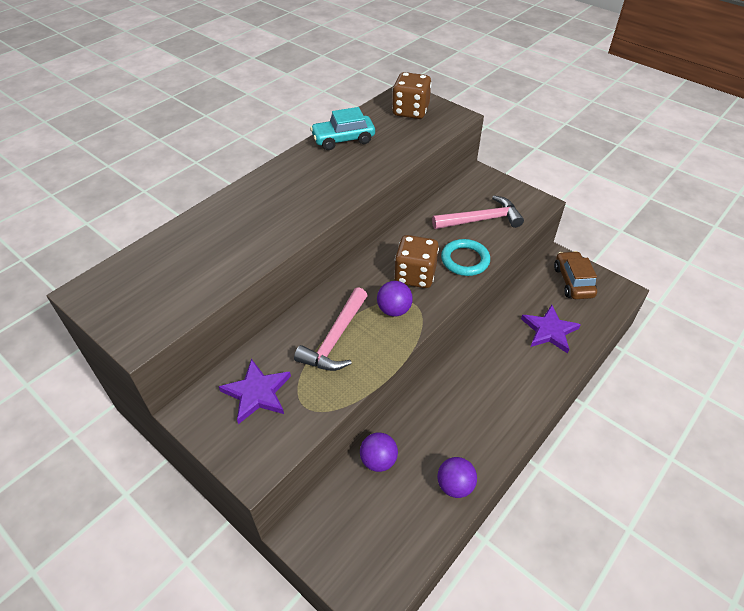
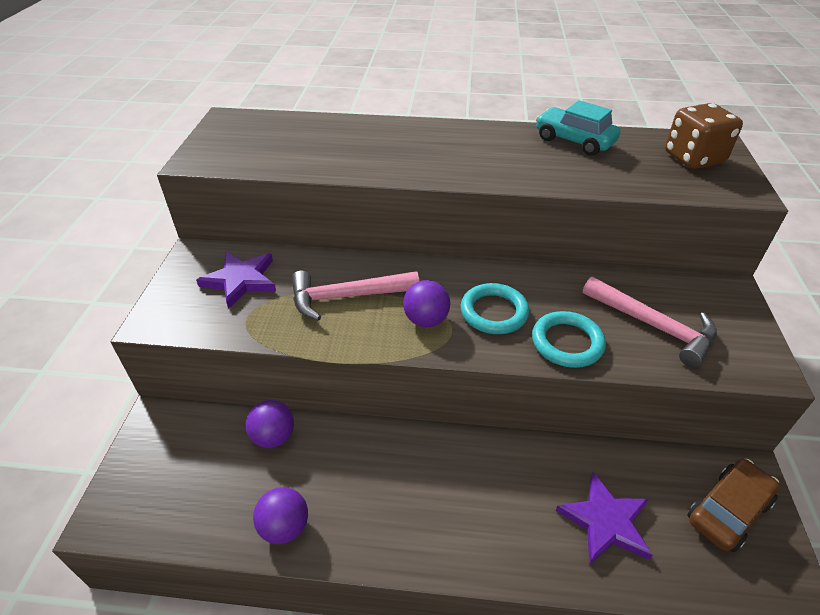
camera: 55 degrees right, 5 degrees down
brown dice [394,235,439,288] -> turquoise ring [461,283,529,334]

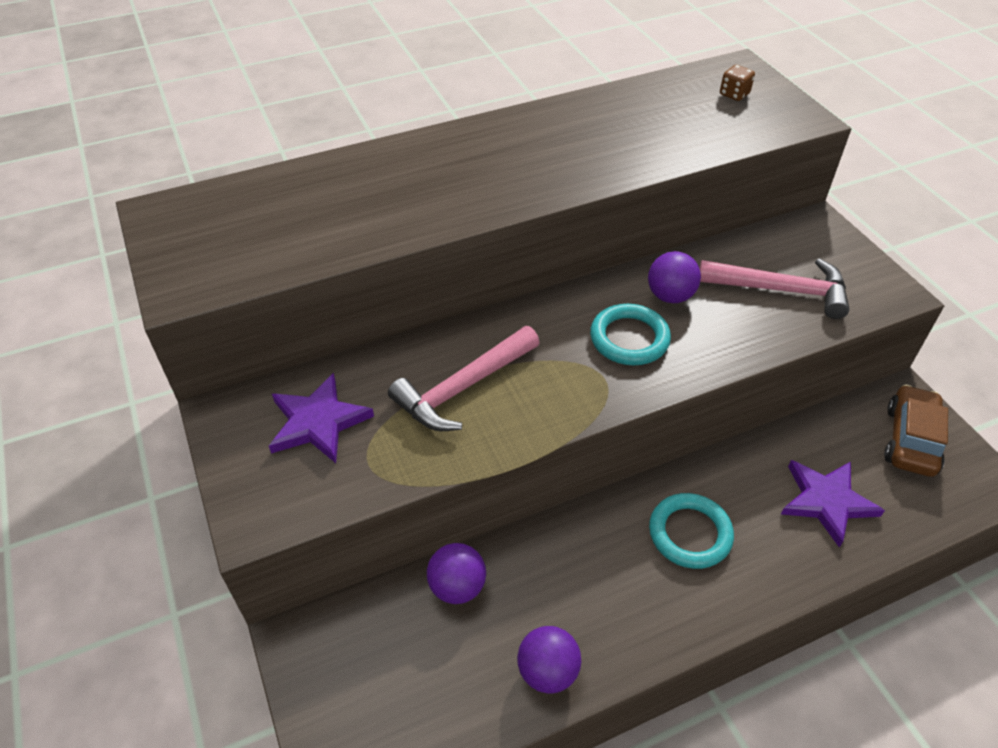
camera: 30 degrees left, 5 degrees up
purple ball [403,280,450,327] -> purple ball moved to [648,251,701,303]
turquoise ring [532,311,606,368] -> turquoise ring moved to [649,493,734,569]
turquoise car [536,100,621,156] -> none
brown dice [665,103,743,169] -> brown dice [720,65,755,101], size x0.47

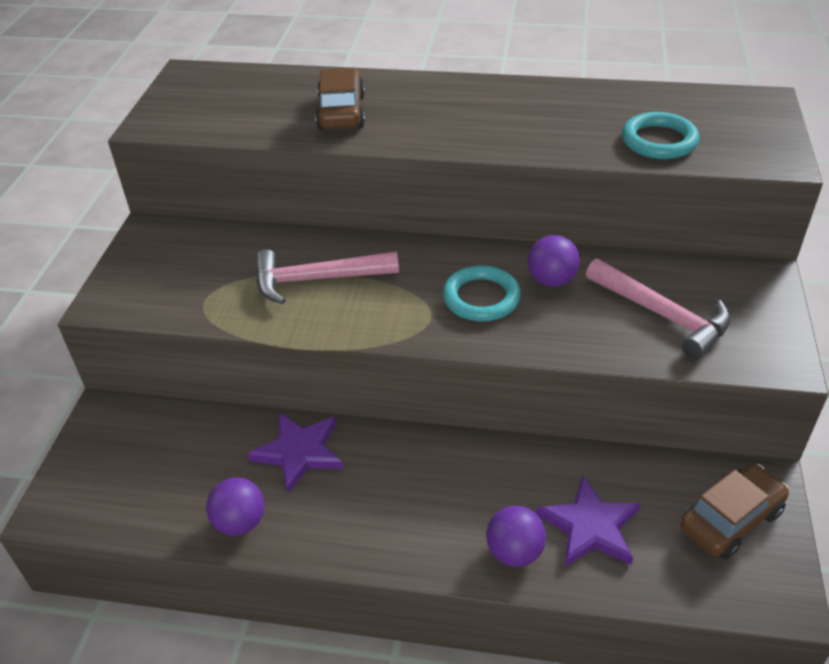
camera: 35 degrees right, 5 degrees down
purple star [269,373,374,463] -> purple star moved to [247,412,343,493]
purple ball [427,543,486,604] -> purple ball moved to [486,506,546,567]
turquoise ring [649,493,734,569] -> turquoise ring moved to [622,112,700,159]
brown dice [720,65,755,101] -> none
none -> brown car [315,68,365,130]

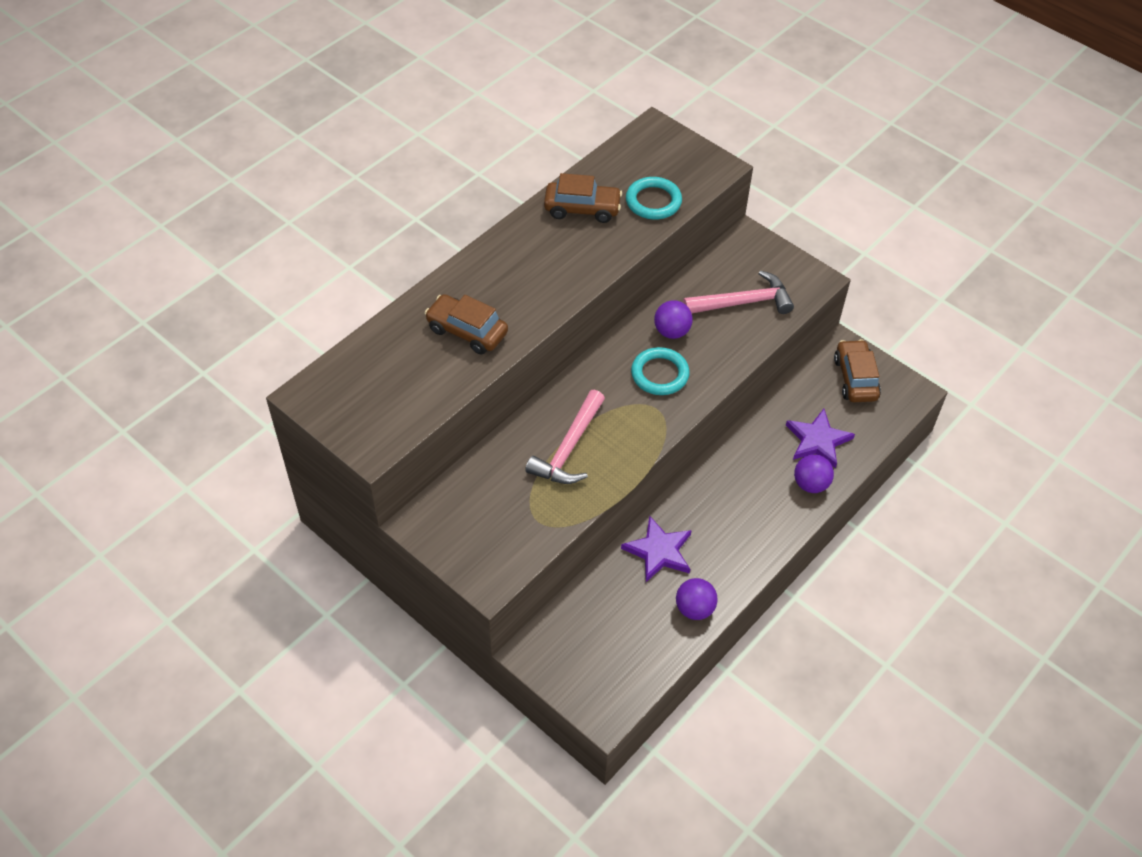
camera: 60 degrees left, 10 degrees up
none -> brown car [544,173,622,223]

